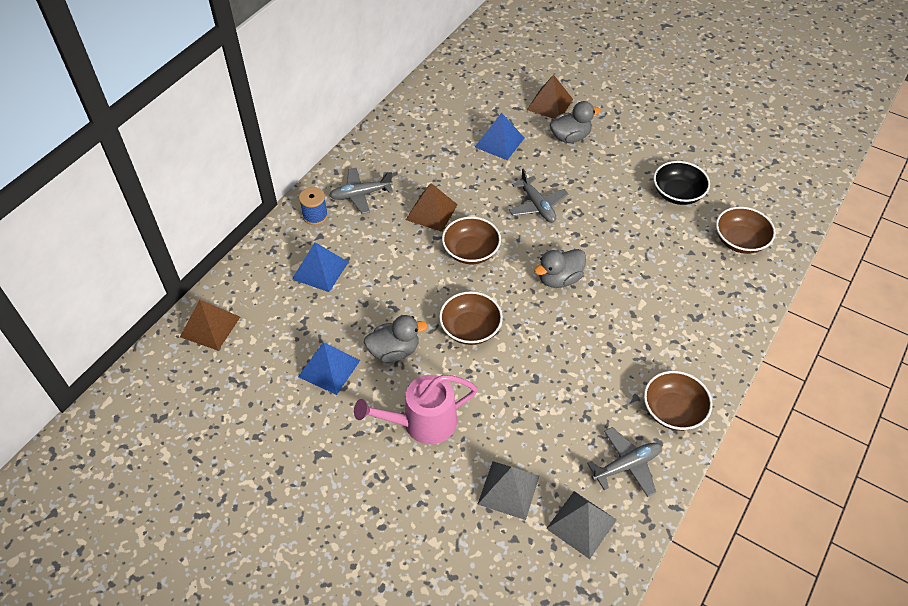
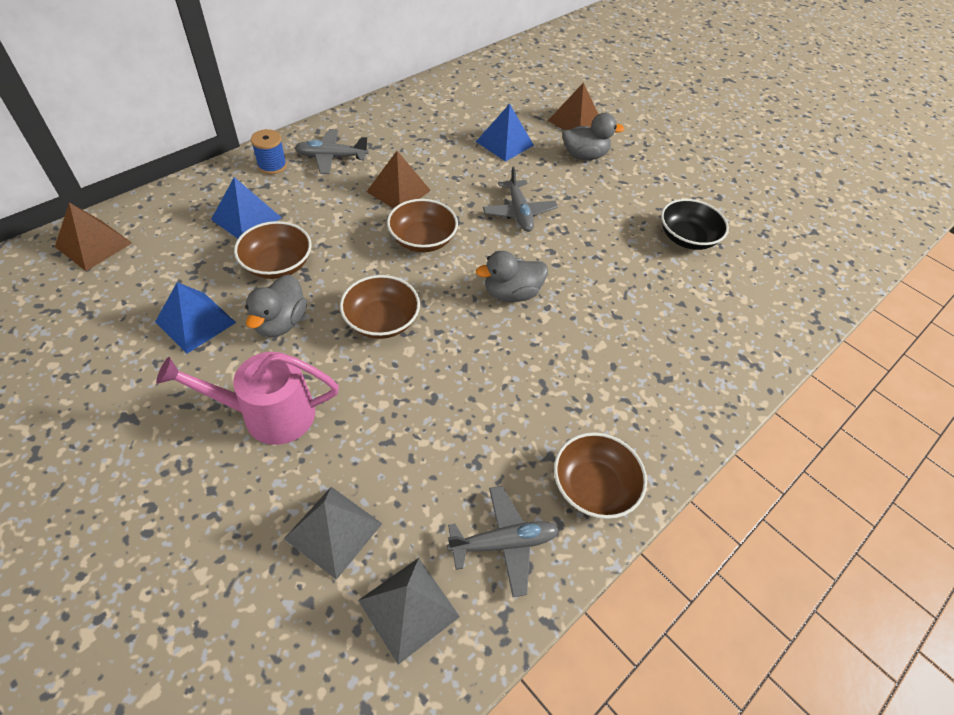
camera: 10 degrees right, 0 degrees up
grey duck [364,315,428,362] -> grey duck turned 105 degrees clockwise [245,274,307,337]
brown bowl [716,207,776,254] -> brown bowl moved to [234,221,312,279]

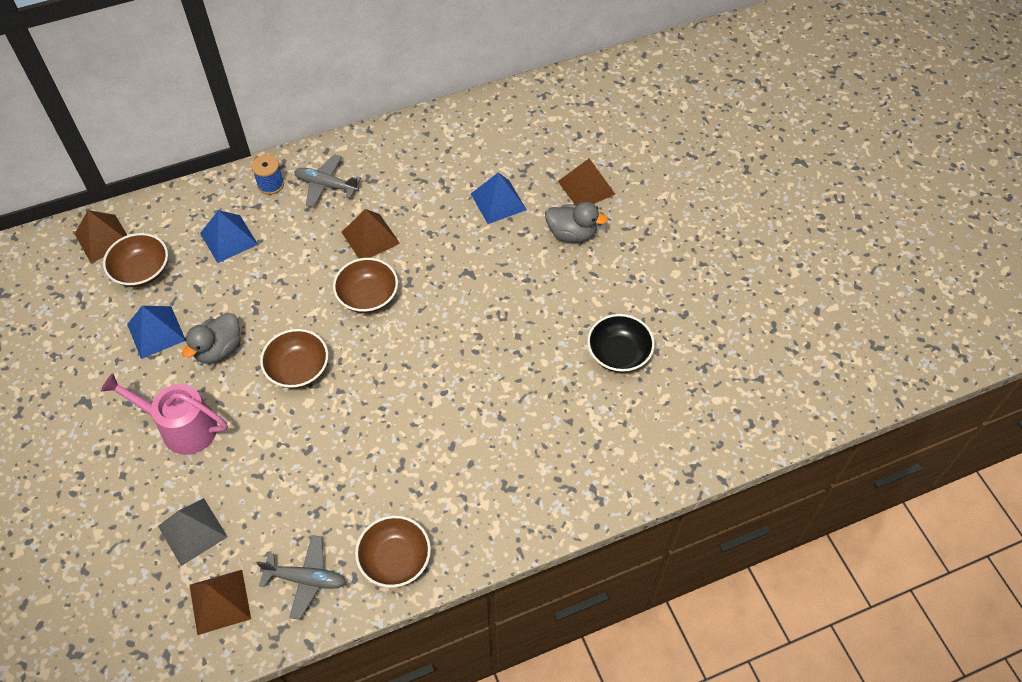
camera: 25 degrees right, 5 degrees up
brown bowl [234,221,312,279] -> brown bowl moved to [103,233,168,287]
grey pyramid [358,558,460,664] -> brown pyramid [190,570,251,635]
grey duck [476,251,548,302] -> none
grey plane [483,166,558,232] -> none

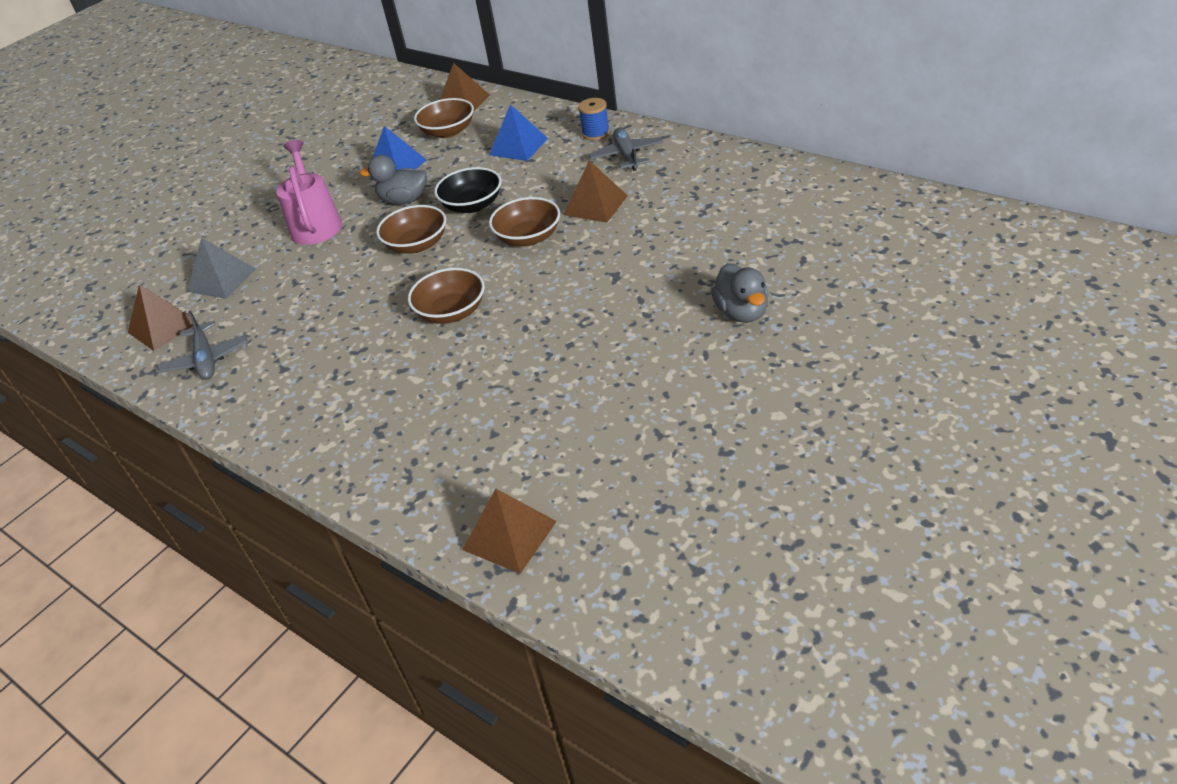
camera: 65 degrees right, 15 degrees down
brown bowl [355,515,431,588] -> brown bowl moved to [408,268,485,324]
blue pyramid [471,173,527,224] -> none
brown pyramid [558,158,615,205] -> brown pyramid moved to [462,489,557,574]
black bowl [587,314,655,373] -> black bowl moved to [434,167,501,213]

